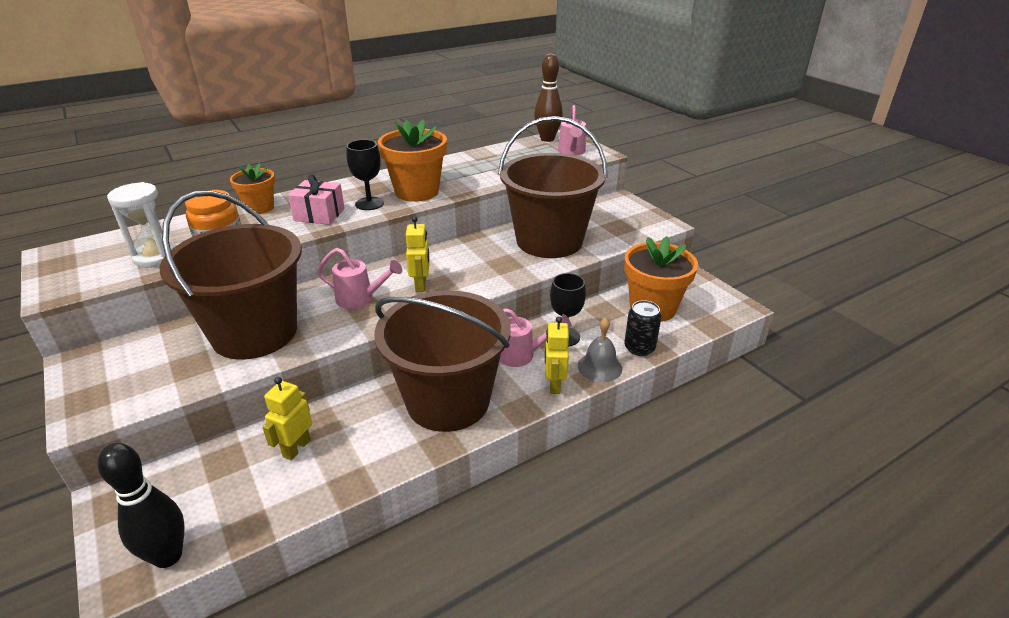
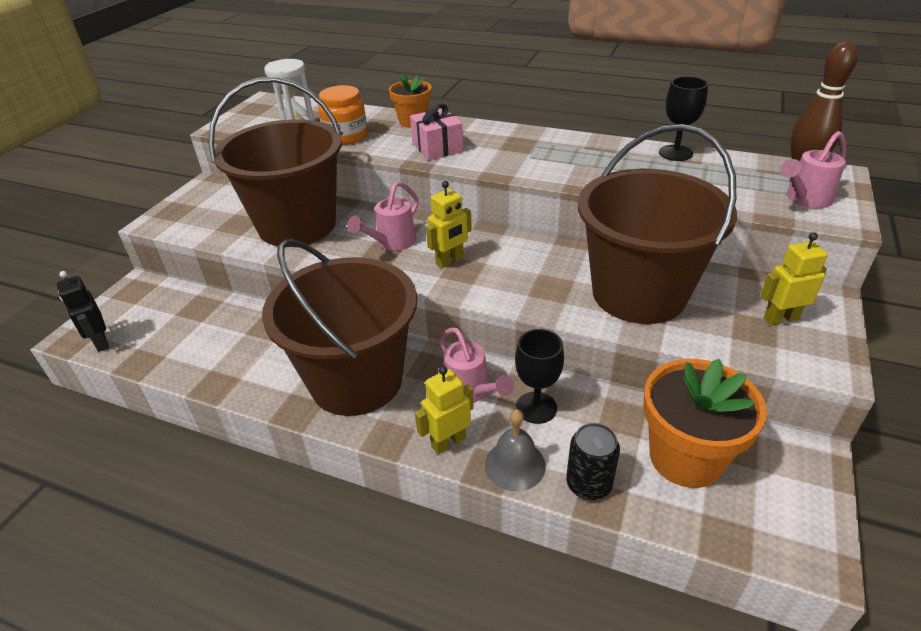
camera: 55 degrees right, 5 degrees up
black bowling pin [98,443,185,568] -> black robot [57,271,109,352]
yellow robot [262,377,312,460] -> yellow robot moved to [760,232,828,325]
pink watering can [317,248,402,309] -> pink watering can turned 60 degrees clockwise [347,181,419,251]
black goblet [346,139,384,210] -> black goblet moved to [659,76,708,161]
orange flower pot [378,119,447,202] -> none

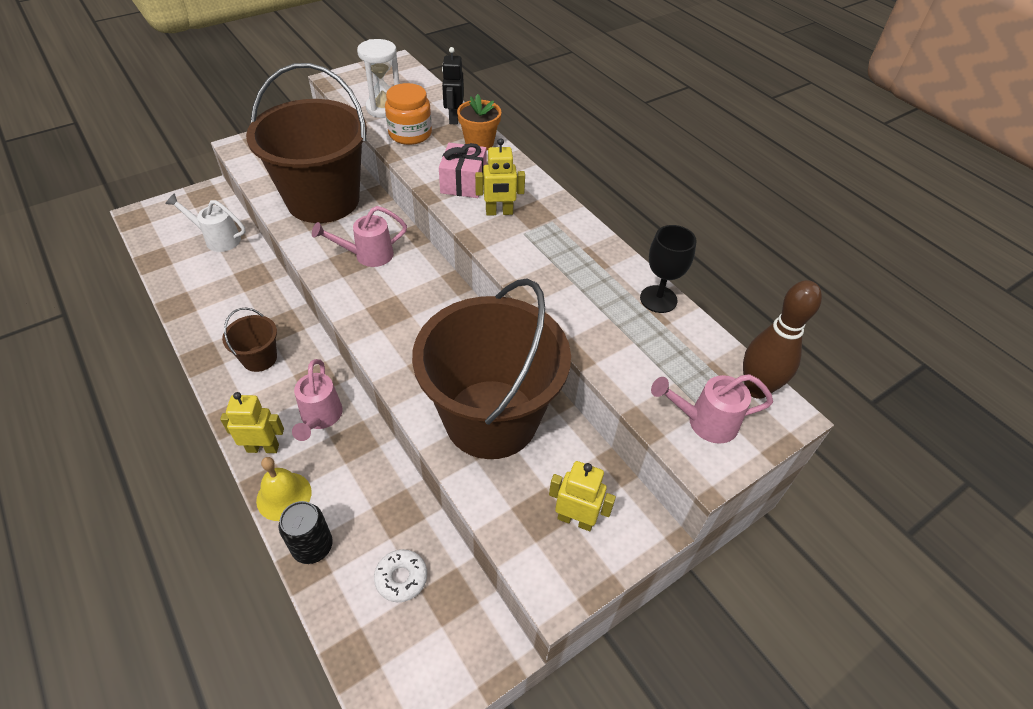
camera: 30 degrees right, 10 degrees up
black robot [57,271,109,352] -> black robot moved to [442,47,464,124]
brown bucket [262,239,417,416] -> brown bucket [222,308,277,372], size x0.42
yellow robot [426,181,472,268] -> yellow robot moved to [475,138,525,216]
grey bell [485,409,546,491] -> yellow bell [256,457,312,521]
black goblet [515,329,564,424] -> none
orange flower pot [643,359,767,488] -> white donut [374,549,427,602]
none -> white watering can [165,193,246,252]

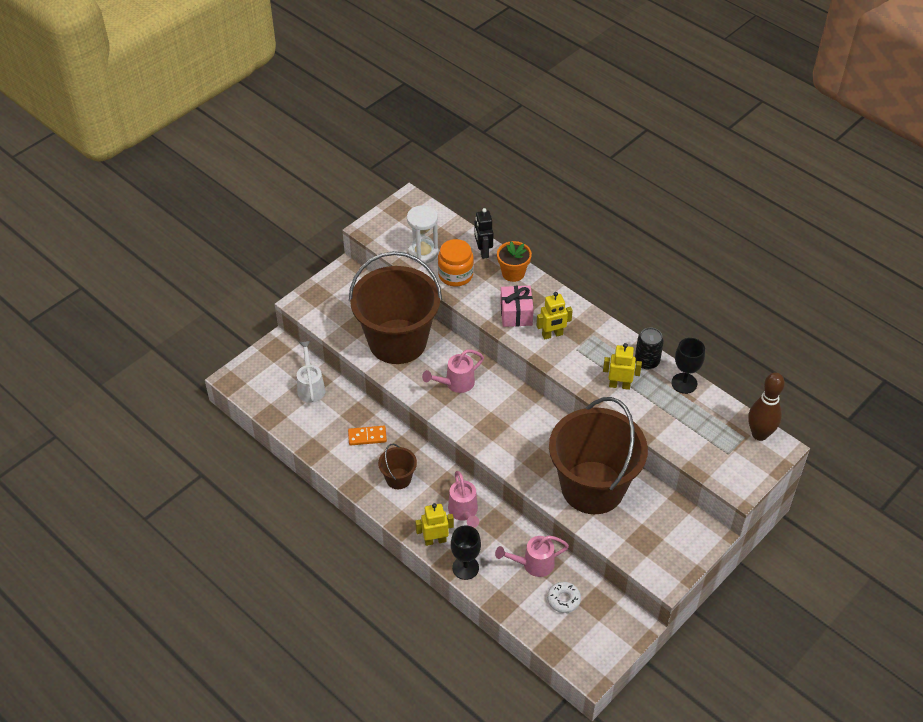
camera: 10 degrees left, 0 degrees up
white watering can [165,193,246,252] -> white watering can turned 75 degrees clockwise [297,341,325,403]
yellow bell [256,457,312,521] -> black goblet [451,526,481,580]
black can [278,501,333,564] -> black can moved to [635,327,664,369]
yellow robot [549,461,616,531] -> yellow robot moved to [603,343,642,390]
pink watering can [651,374,773,444] -> pink watering can moved to [495,536,569,577]
none -> orange domino [348,426,387,446]

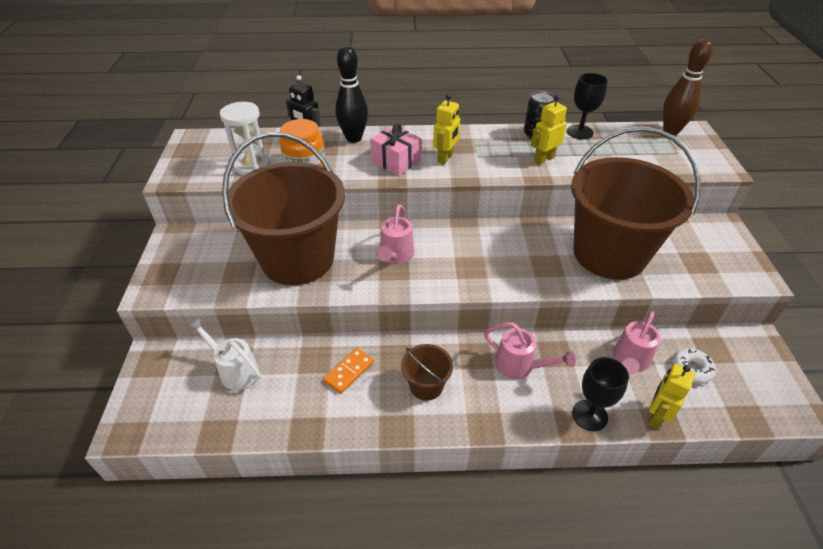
camera: 45 degrees left, 5 degrees down
yellow robot [415,503,454,546] -> yellow robot moved to [648,364,695,429]
orange flower pot [497,241,532,282] -> black bowling pin [335,45,368,143]

